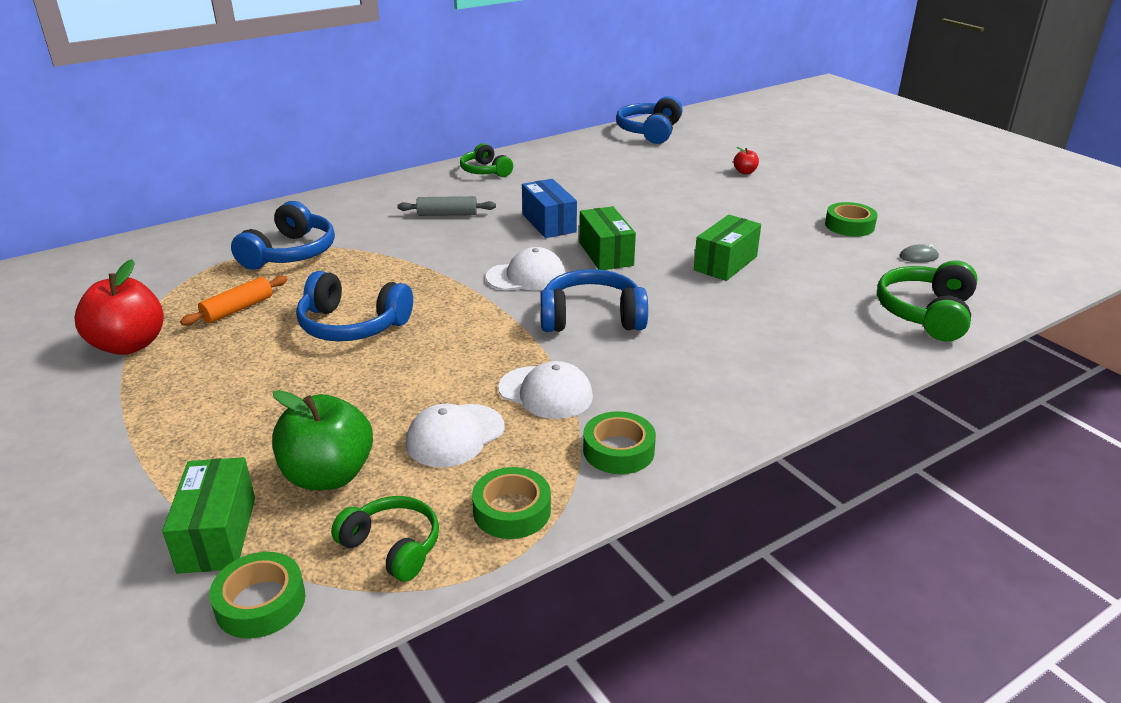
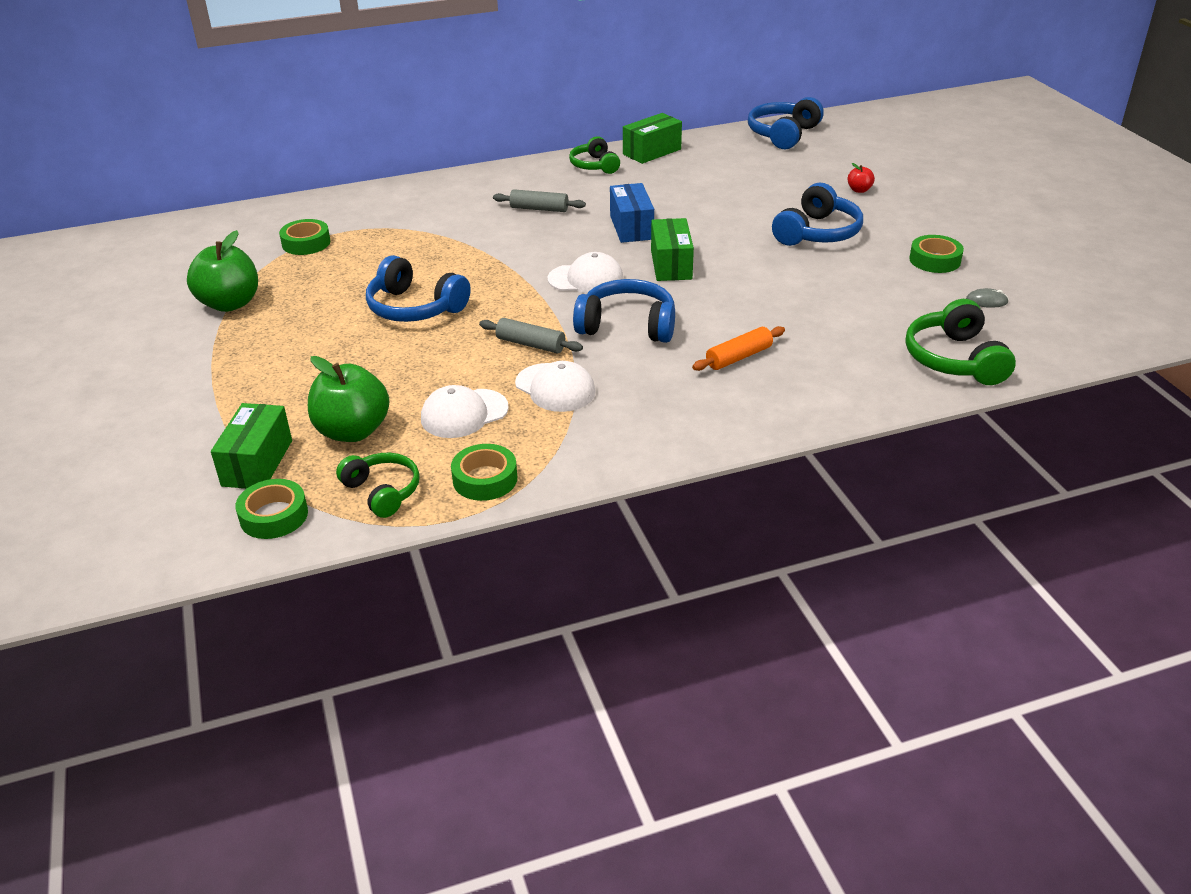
camera: 15 degrees right, 5 degrees up
red apple [75,259,164,355] -> green apple [187,230,258,312]
orange rolling pin [180,276,287,326] -> orange rolling pin moved to [692,326,785,371]
blue headphones [231,201,335,270] -> blue headphones moved to [772,183,863,246]
green tape [583,411,656,474] -> green tape moved to [279,219,330,255]
green box [694,215,761,281] -> green box moved to [623,113,682,164]
green headphones [877,260,978,341] -> green headphones turned 45 degrees counterclockwise [906,299,1016,385]
none -> grey rolling pin [479,318,583,354]

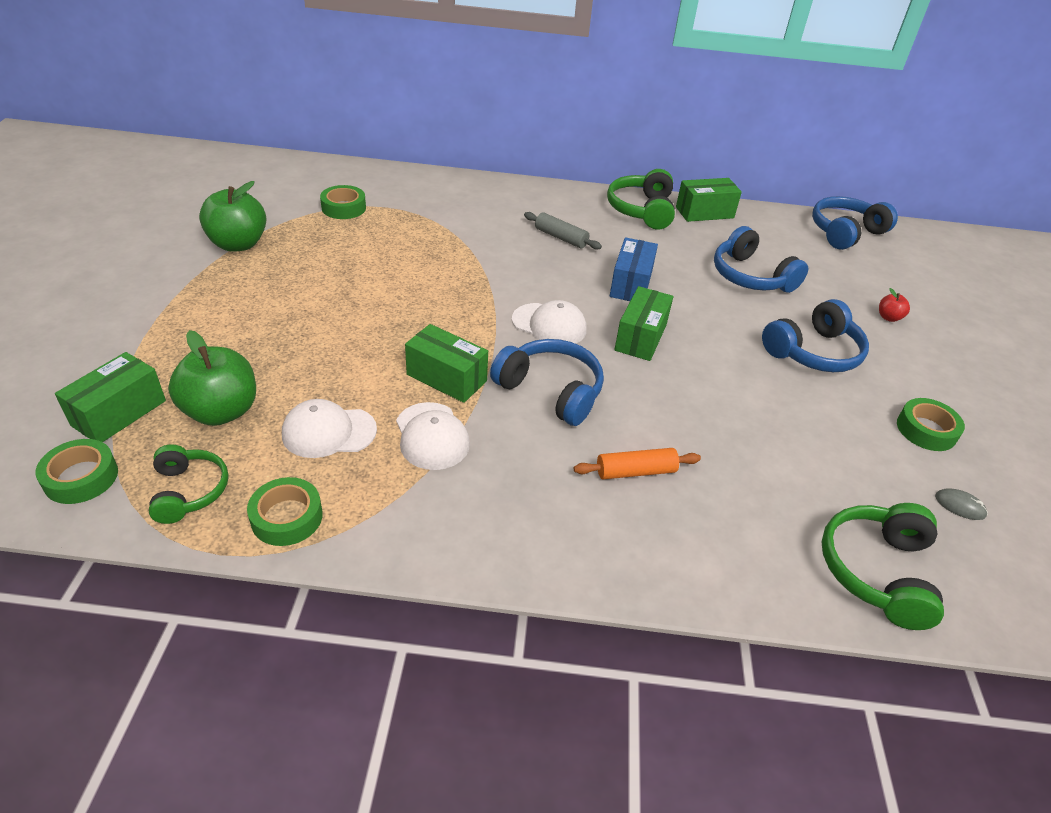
camera: 20 degrees right, 5 degrees up
blue headphones [366,255,471,322] -> blue headphones moved to [714,226,808,293]
grey rolling pin [479,318,583,354] -> green box [405,324,488,403]
green headphones [569,136,620,174] -> green headphones [607,169,675,229], size x1.52

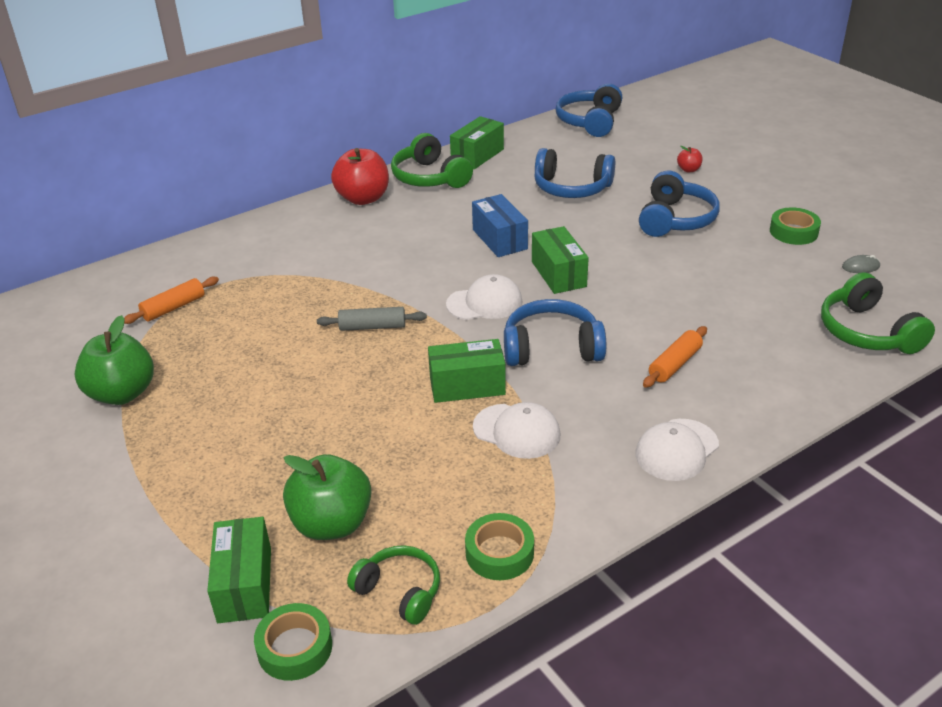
camera: 35 degrees left, 5 degrees down
white cap [282,399,377,458] -> white cap moved to [635,419,719,481]
green tape [320,185,366,219] -> orange rolling pin [124,277,219,324]
grey rolling pin [524,212,602,250] -> grey rolling pin moved to [317,307,427,331]
none -> red apple [331,148,389,205]

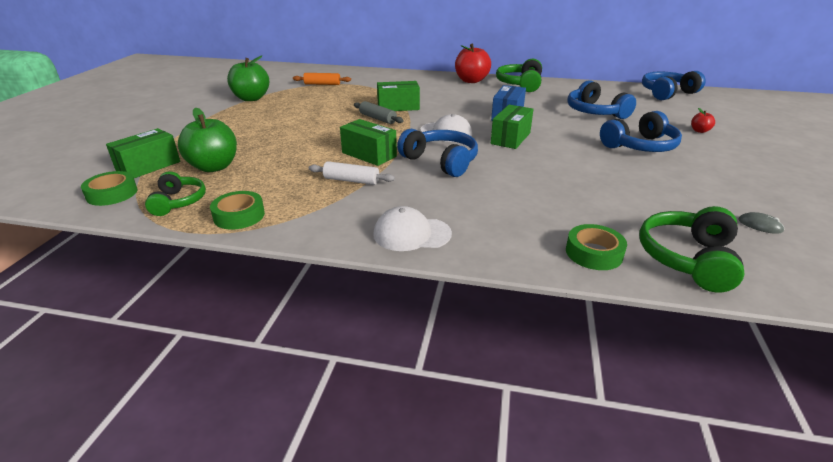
camera: 45 degrees right, 5 degrees down
green box [450,116,504,169] -> green box moved to [377,81,420,111]
white cap [473,402,560,459] -> white rolling pin [309,161,395,185]
orange rolling pin [643,326,707,388] -> none
green tape [770,207,821,245] -> green tape moved to [566,224,627,270]

